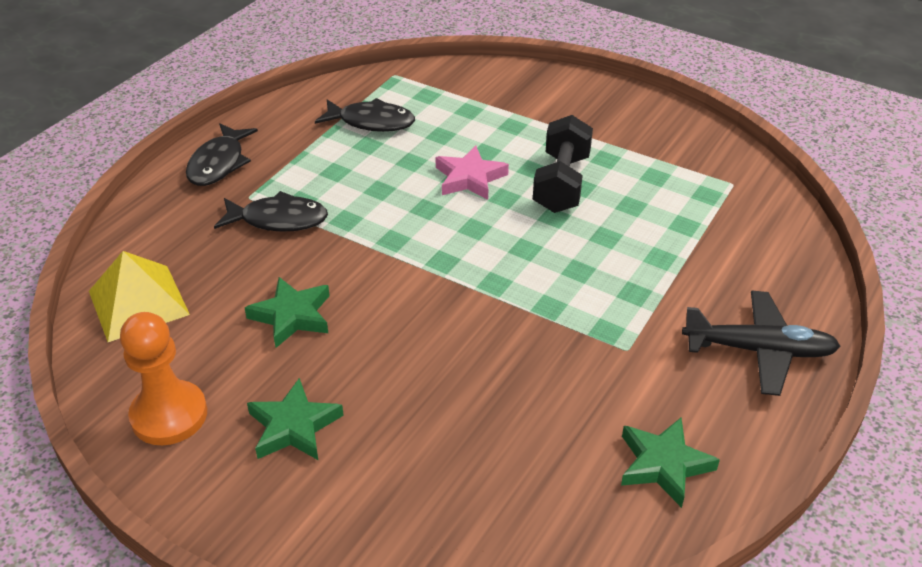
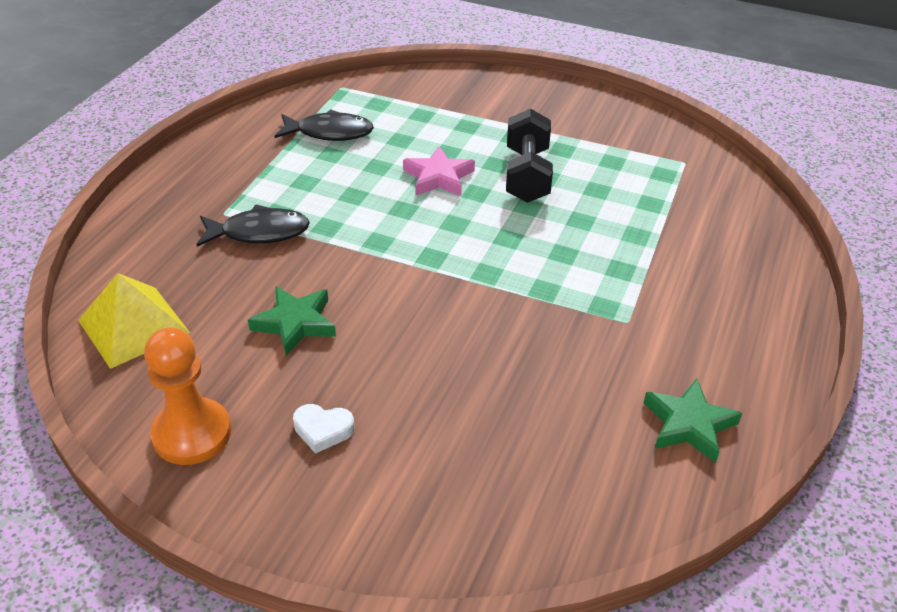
camera: 10 degrees left, 0 degrees up
black fish [186,123,258,186] -> none
green star [247,378,344,460] -> white heart [293,404,355,454]
black plane [682,291,840,396] -> none

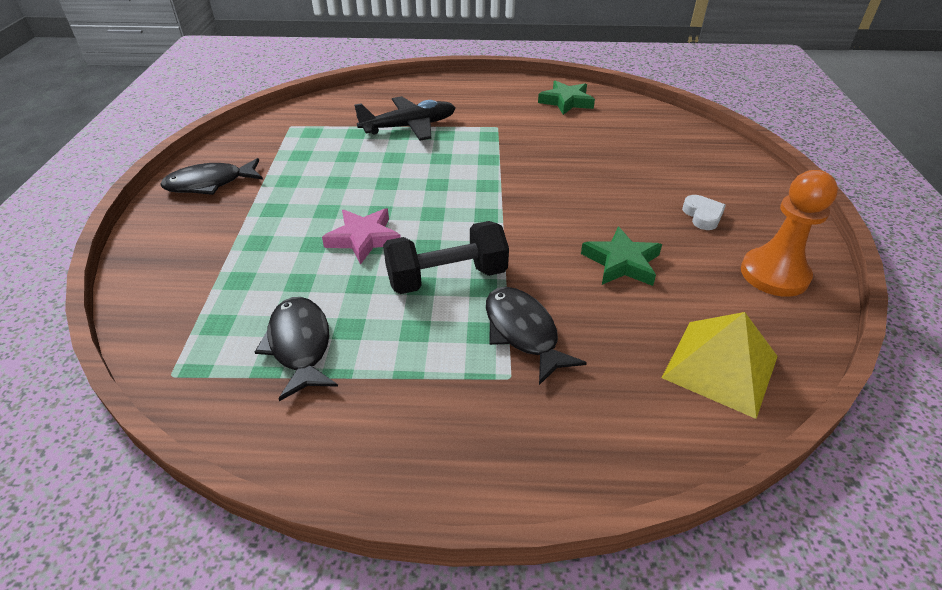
camera: 110 degrees left, 0 degrees up
black dumbbell [506,109,553,203] -> black dumbbell moved to [383,221,509,294]
none -> black fish [160,158,263,195]
none -> black plane [354,96,455,141]

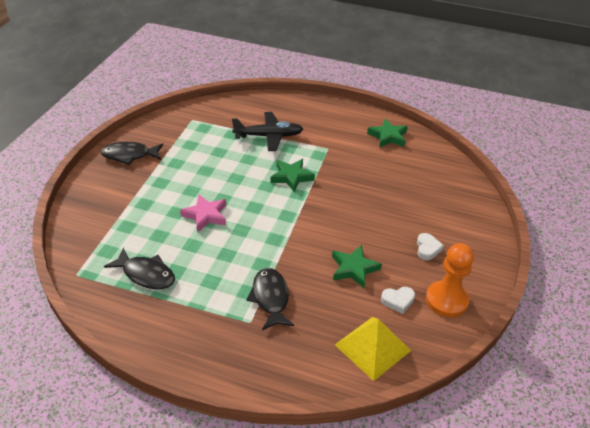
camera: 15 degrees right, 0 degrees up
black fish [255,297,338,401] -> black fish turned 120 degrees clockwise [104,248,175,289]
black dumbbell [383,221,509,294] -> none
none -> green star [270,159,315,192]
none -> white heart [381,287,415,314]

